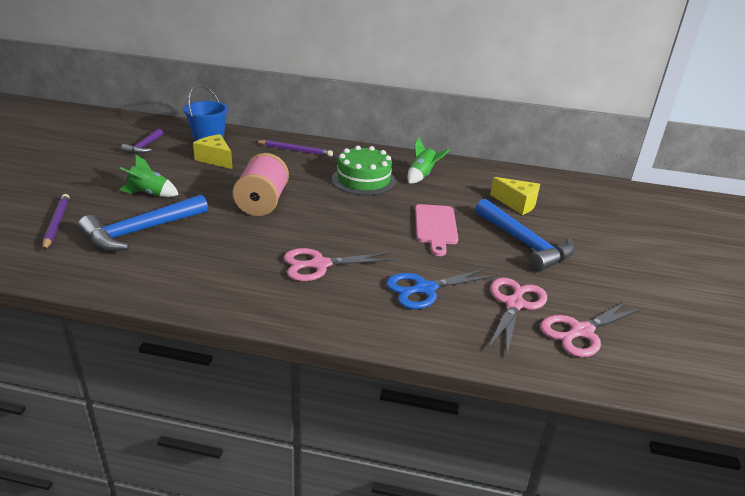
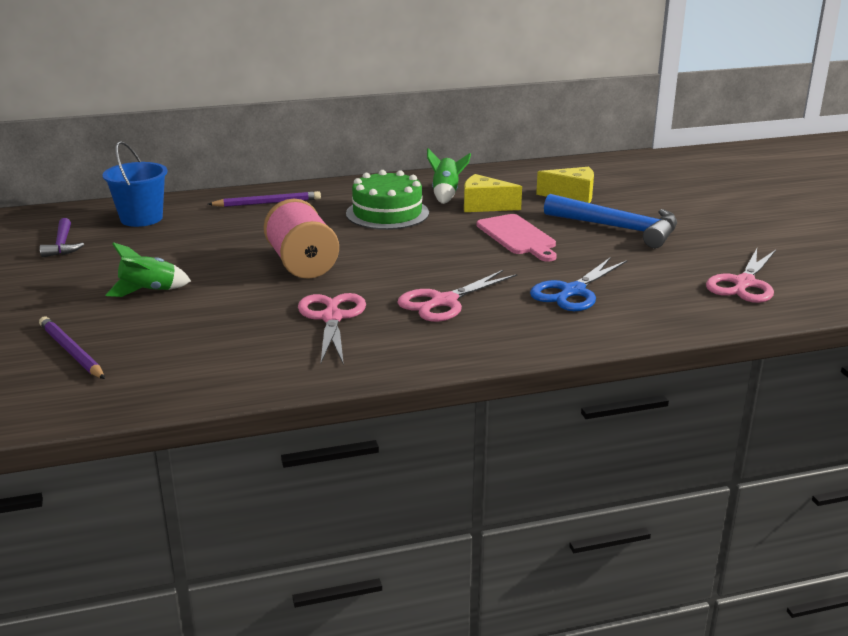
camera: 25 degrees left, 5 degrees down
blue hammer [78,195,208,251] -> none
yellow cheese [193,134,233,169] -> yellow cheese moved to [464,174,522,212]
pink scissors [488,278,547,354] -> pink scissors moved to [298,293,366,365]

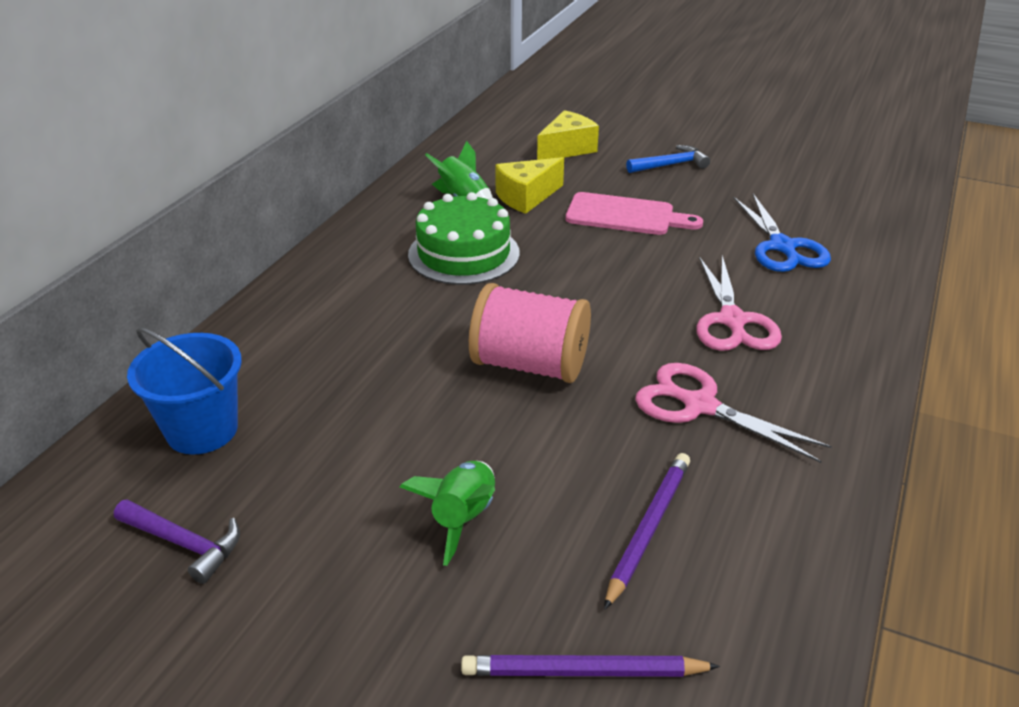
camera: 50 degrees left, 10 degrees up
purple pencil [208,191,321,207] -> purple pencil moved to [604,453,690,610]
blue hammer [544,194,677,248] -> blue hammer [626,145,710,173], size x0.54
pink scissors [706,249,776,303] -> none

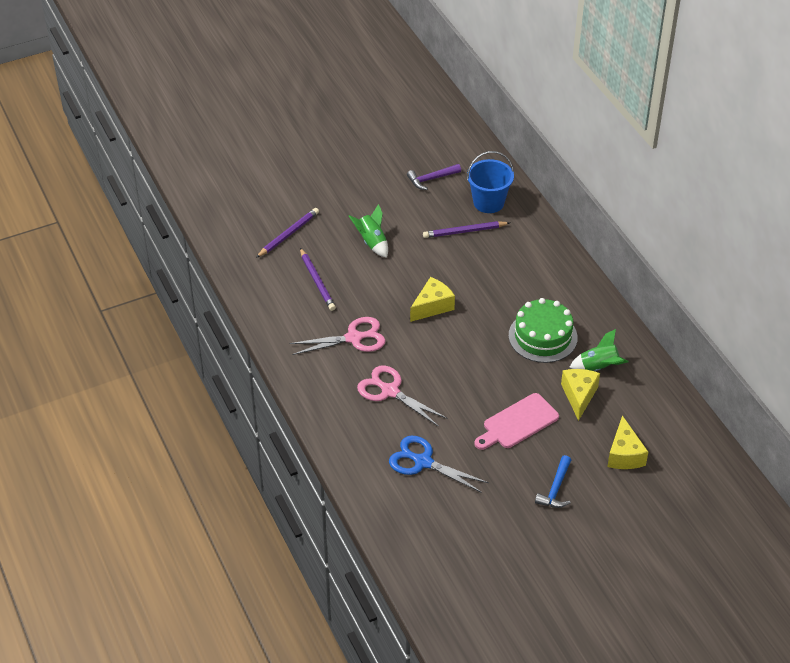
camera: 130 degrees right, 10 degrees up
pink spool [469,283,591,383] -> yellow cheese [410,277,455,322]
none -> purple pencil [423,221,510,238]

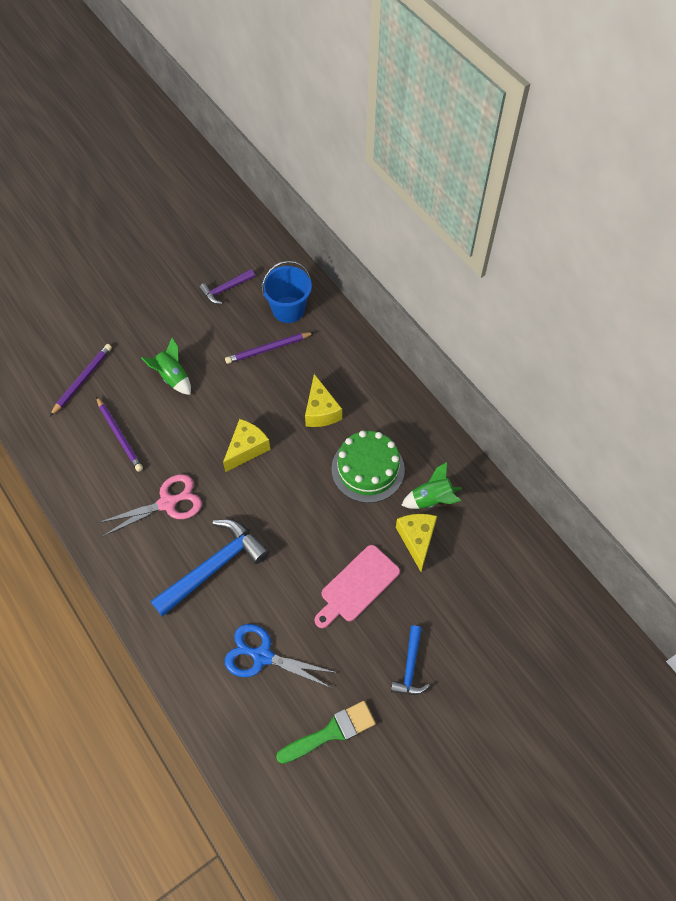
camera: 10 degrees left, 15 degrees up
pink scissors [357,365,448,427] -> blue hammer [150,519,270,617]
yellow cheese [607,415,648,469] -> yellow cheese moved to [305,374,342,427]
none -> green brush [276,701,376,764]

